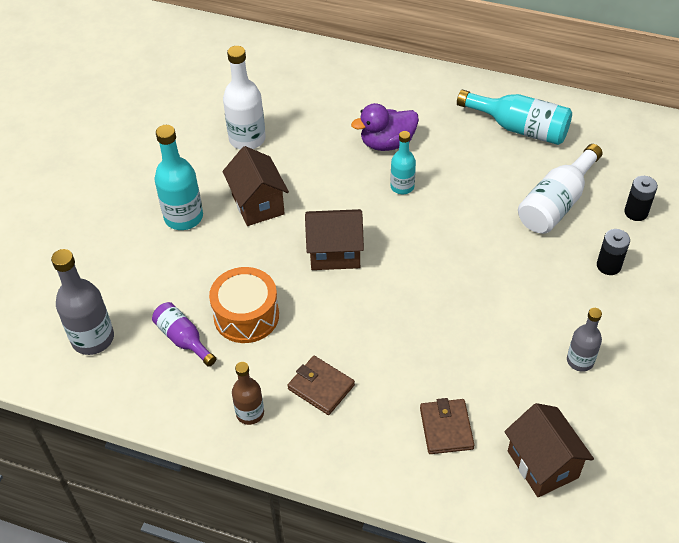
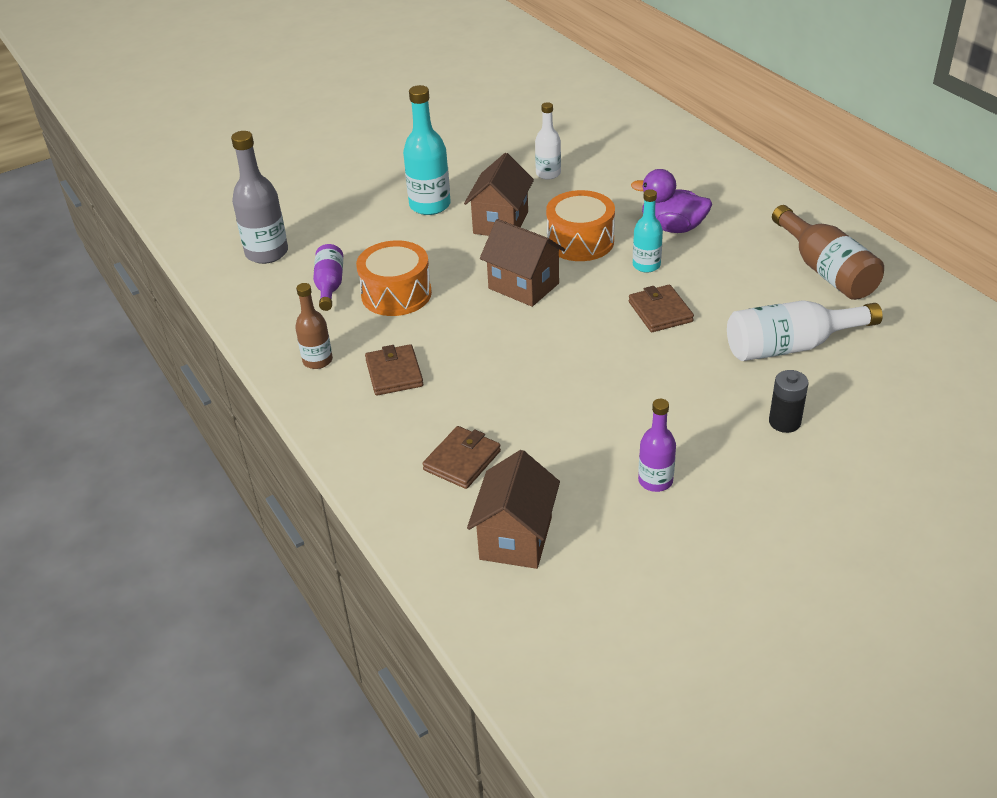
camera: 40 degrees right, 10 degrees down
white bottle [223,46,266,150] -> white bottle [535,102,561,180], size x0.62
turquoise bottle [457,90,572,145] -> brown bottle [772,205,884,300]
grey bottle [567,308,602,372] -> purple bottle [638,399,676,492]
black battery [624,176,658,221] -> none
none -> orange drum [546,190,615,261]
none -> brown wallet [629,285,694,332]

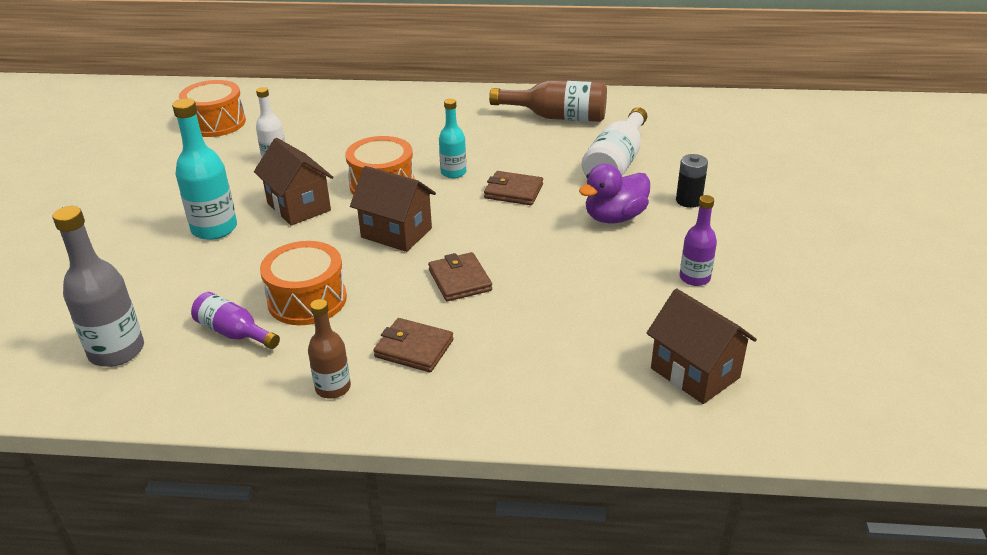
camera: 55 degrees left, 5 degrees down
brown wallet [422,426,501,489] -> brown wallet moved to [428,252,492,301]
brown house [480,219,565,307] -> brown house turned 45 degrees clockwise [350,166,436,252]
purple duck [631,169,712,233] -> purple duck moved to [579,164,650,223]
none -> orange drum [179,80,246,137]

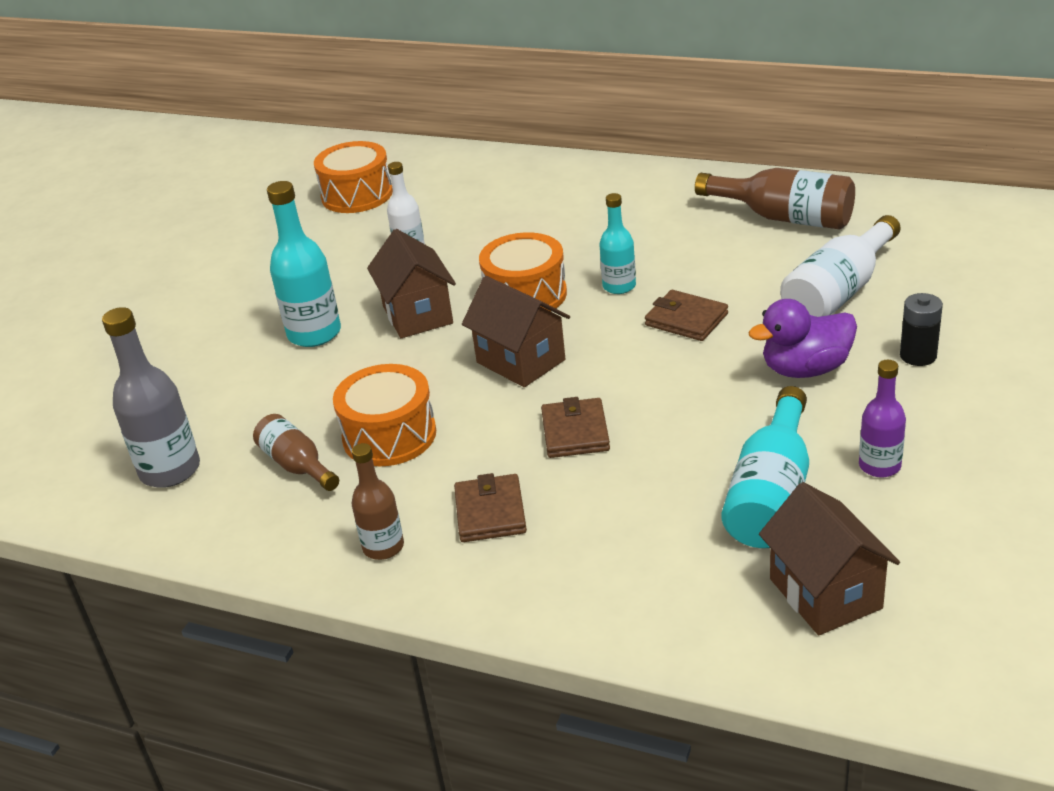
camera: 20 degrees right, 0 degrees up
purple bottle [191,292,280,349] -> brown bottle [253,414,339,491]
brown wallet [373,318,453,372] -> brown wallet turned 45 degrees clockwise [454,473,527,542]
none -> turquoise bottle [721,386,809,548]

